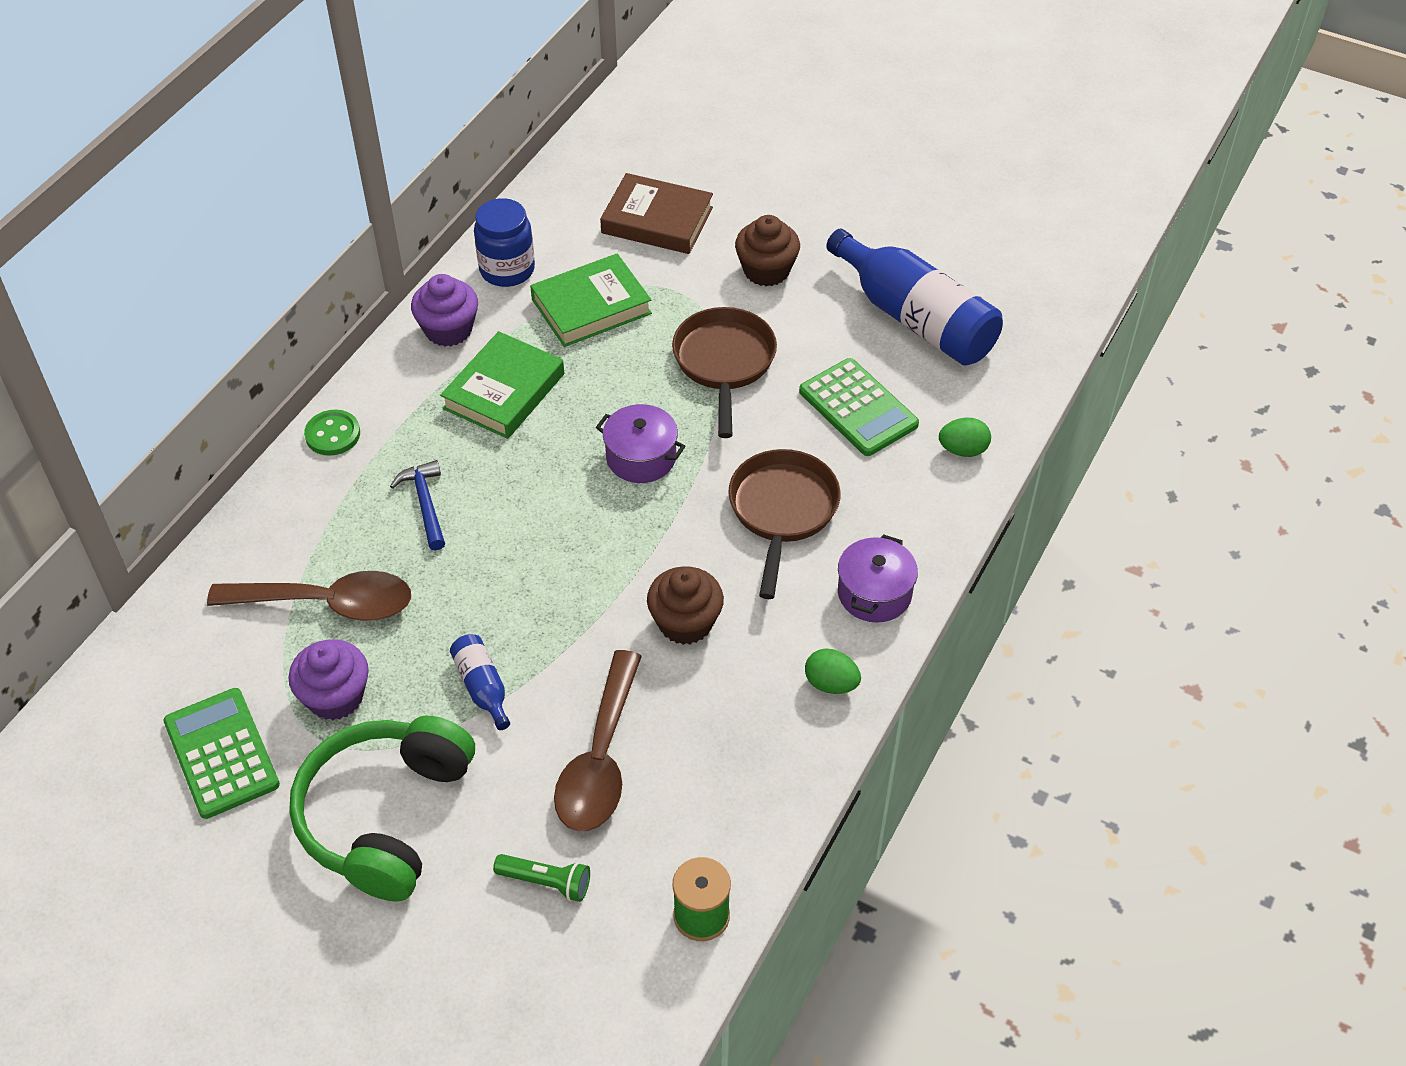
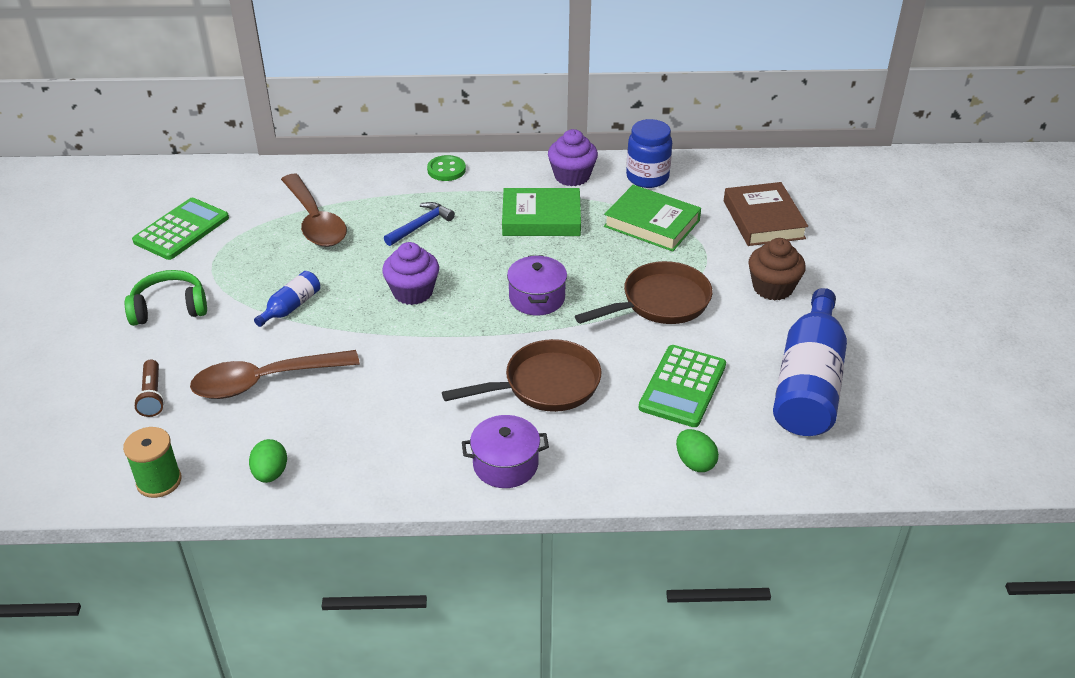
camera: 60 degrees right, 10 degrees down
purple cupcake [288,639,369,720] -> purple cupcake moved to [382,242,439,305]
green headphones [289,716,475,902] -> green headphones [125,270,207,326], size x0.61
green flashlight [493,854,590,902] -> brown flashlight [134,360,164,417]
brown cupcake [647,566,724,645] -> none
green egg [805,648,861,694] -> green egg moved to [249,439,287,483]

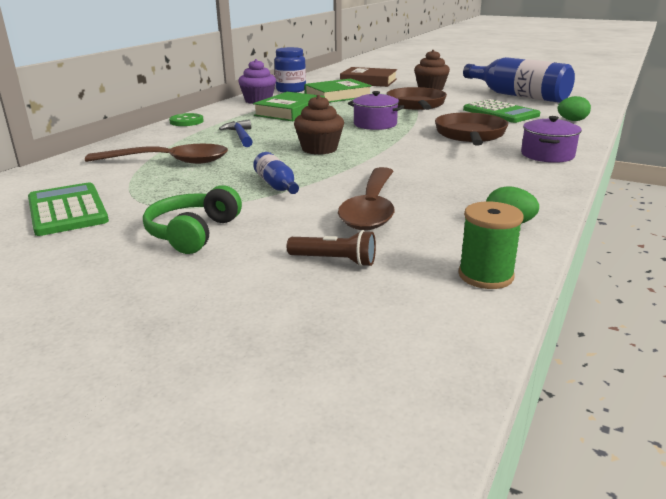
camera: 60 degrees left, 15 degrees down
purple cupcake [382,242,439,305] -> brown cupcake [294,95,344,155]

